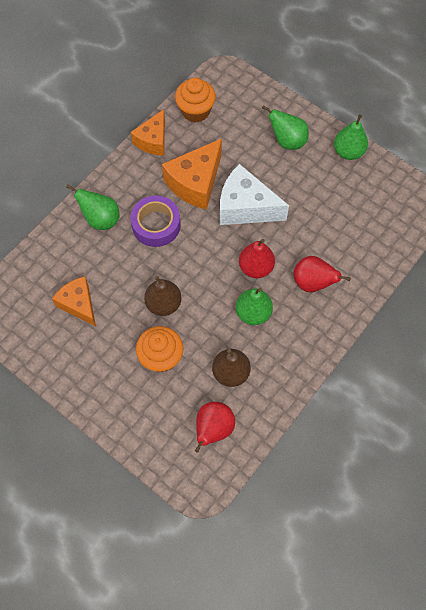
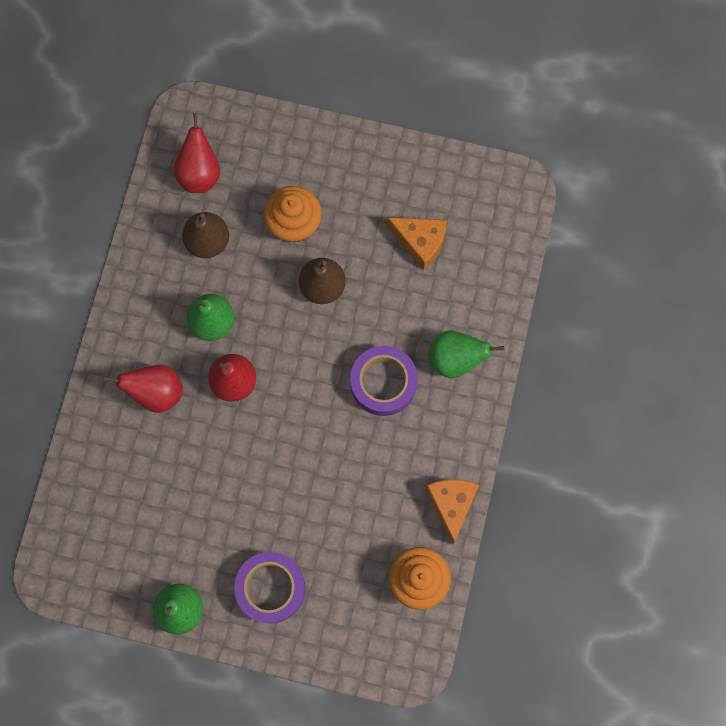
camera: 155 degrees right, 10 degrees up
orange cheese [162,138,222,210] -> none
white cheese [220,164,289,225] -> none
green pear [262,105,309,150] -> purple tape [234,552,305,623]

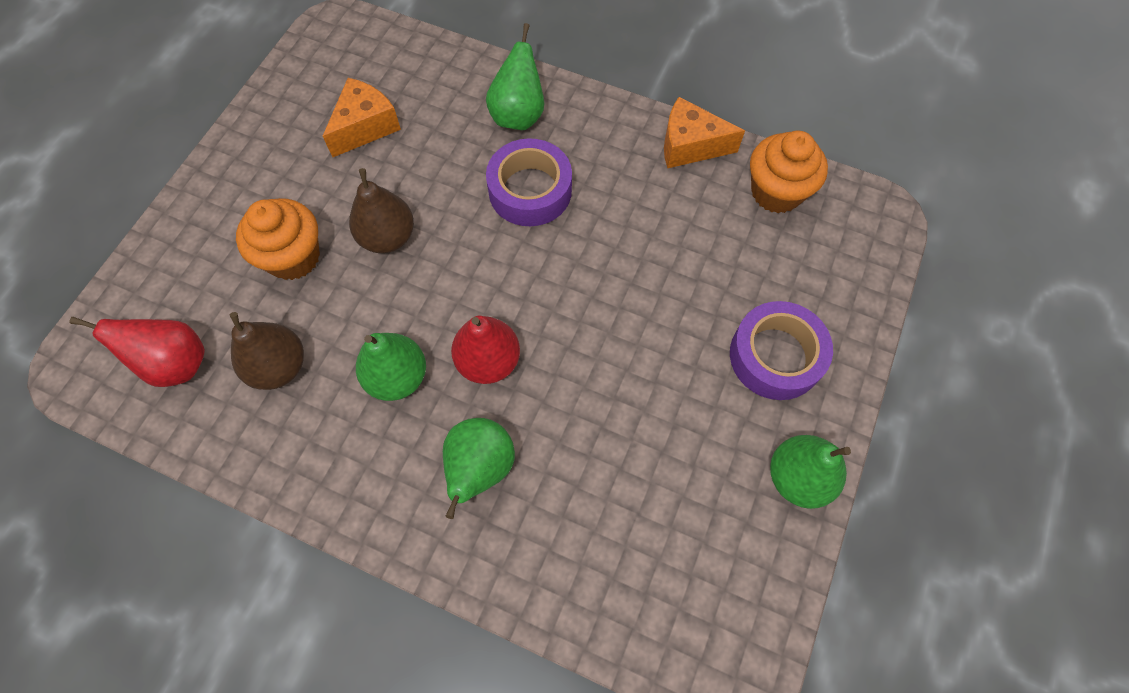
camera: 80 degrees left, 10 degrees down
red pear [103,365,183,413] -> green pear [443,418,515,519]

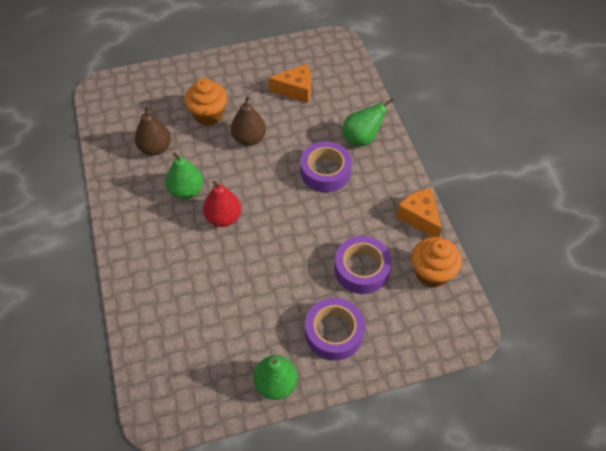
camera: 50 degrees right, 10 degrees down
red pear [69,317,205,387] -> none
green pear [443,418,515,519] -> none
none -> purple tape [334,236,392,294]

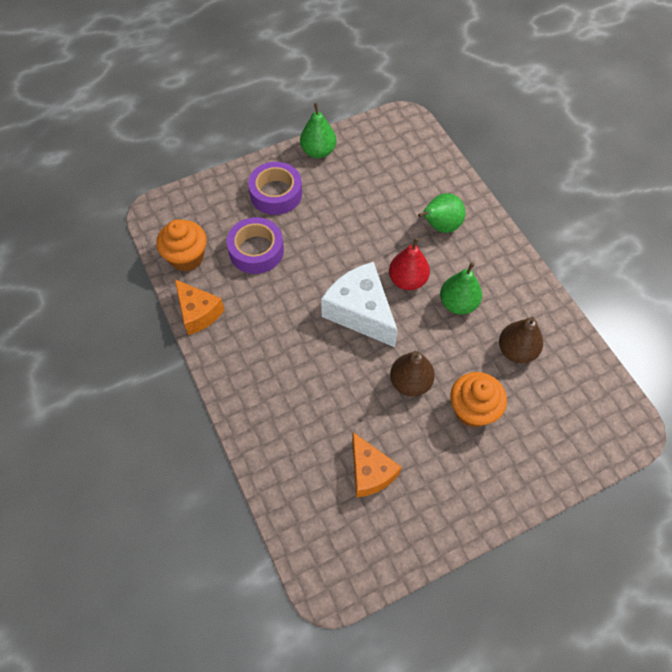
camera: 170 degrees right, 5 degrees up
orange cheese [268,64,311,103] -> orange cheese turned 105 degrees counterclockwise [352,432,402,497]
purple tape [301,141,352,192] -> none
green pear [343,98,394,146] -> green pear moved to [418,193,465,233]
none -> white cheese [321,262,398,347]

